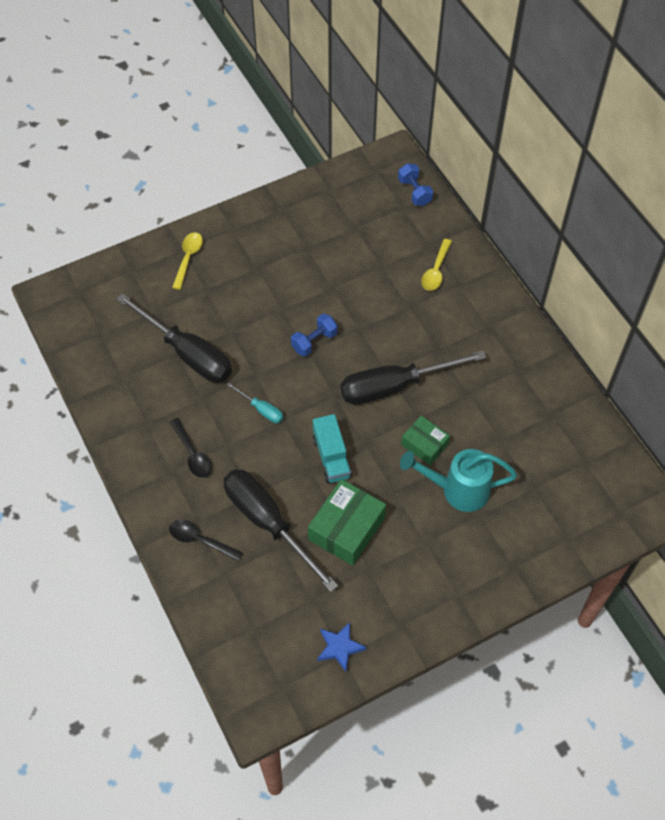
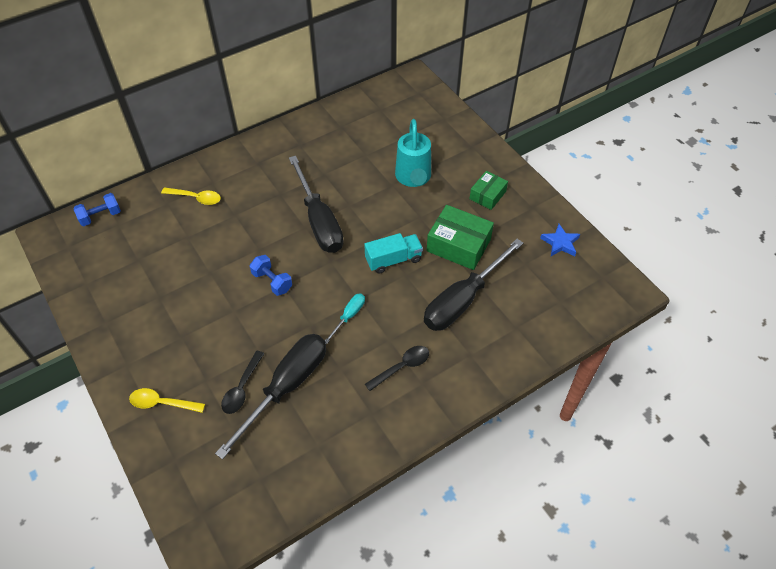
camera: 95 degrees left, 5 degrees down
black spoon [169,520,243,562] -> black spoon moved to [221,351,264,414]
green box [401,416,450,465] -> green box moved to [470,171,508,210]

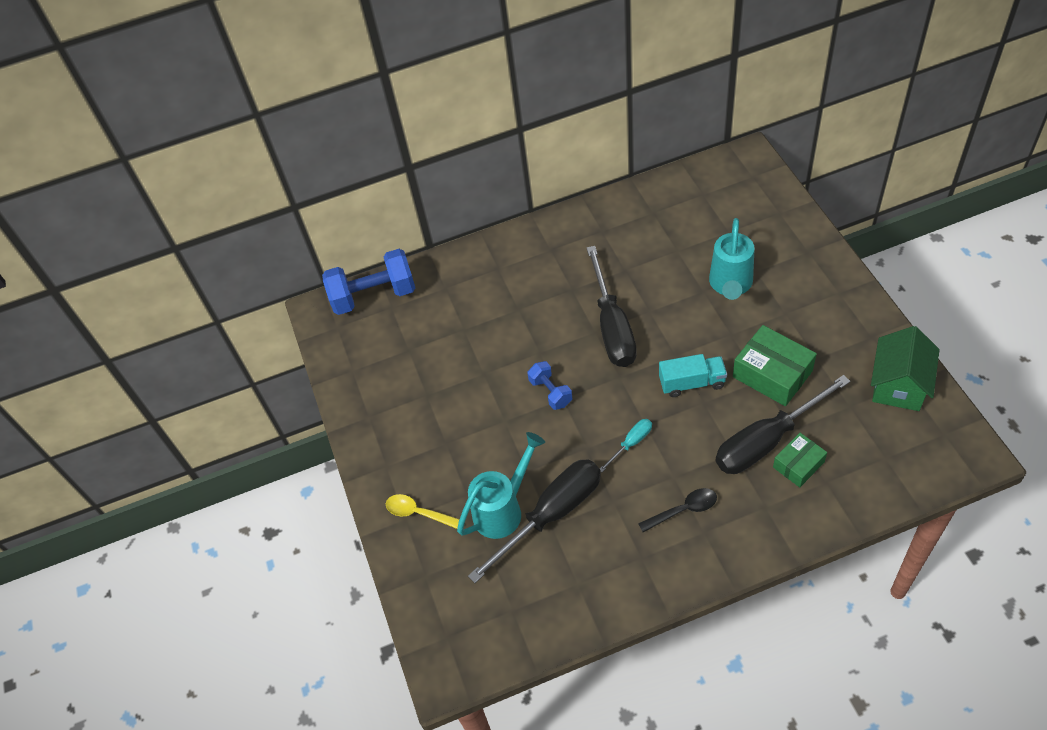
camera: 20 degrees right, 0 degrees up
blue dumbbell [73,193,121,226] -> blue dumbbell [322,249,415,315], size x1.89
yellow spoon [161,187,221,205] -> none
black spoon [221,351,264,414] -> turquoise watering can [457,432,545,539]
green box [470,171,508,210] -> green box moved to [773,433,827,487]
blue star [540,224,580,256] -> green house [871,326,940,411]

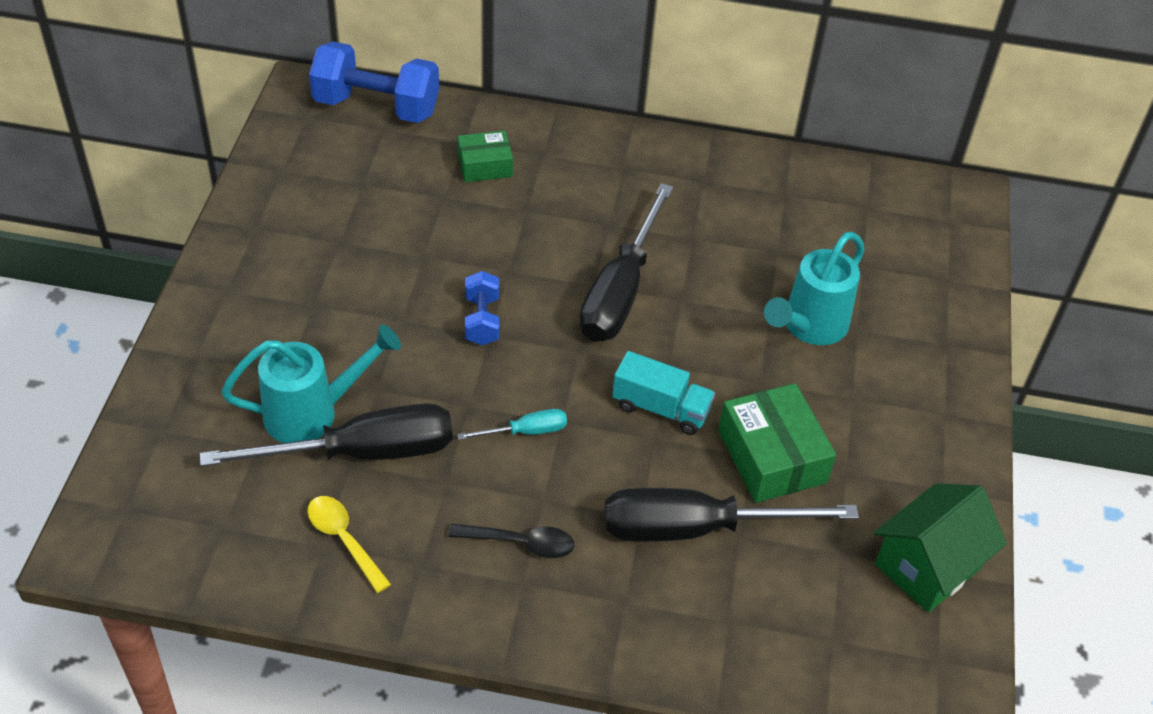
camera: 20 degrees right, 5 degrees down
yellow spoon [386,494,459,529] -> yellow spoon moved to [307,496,391,593]
green box [773,433,827,487] -> green box moved to [458,131,513,182]

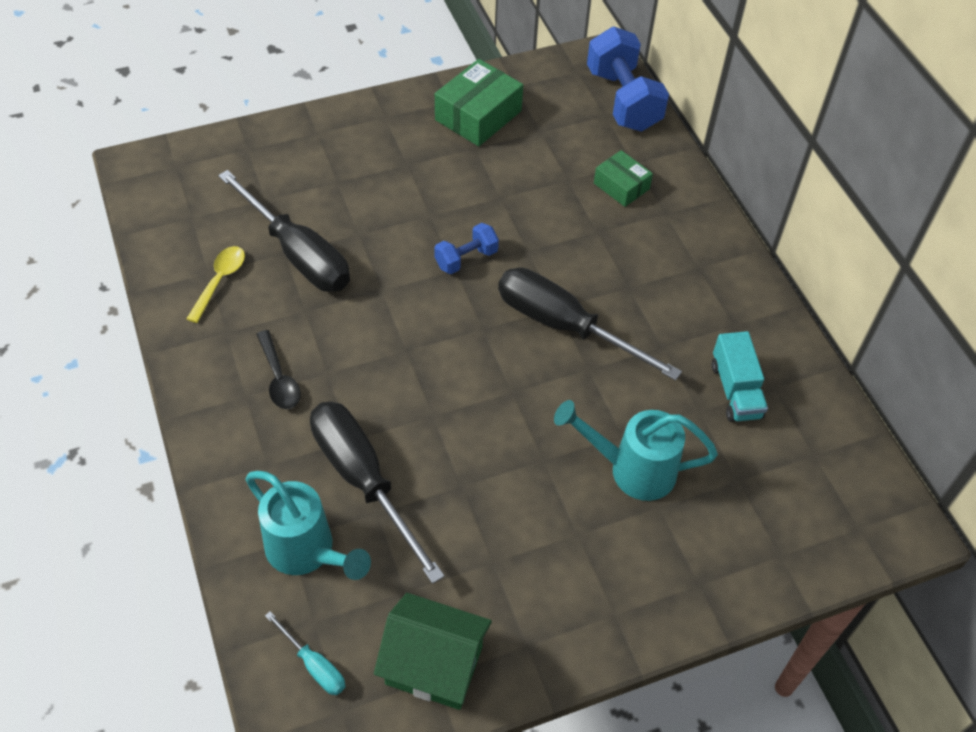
camera: 60 degrees right, 5 degrees up
turquoise watering can [221,324,401,443] -> turquoise watering can moved to [245,471,371,580]
turquoise screwdriver [457,409,567,440] -> turquoise screwdriver moved to [265,611,346,695]
black screwdriver [579,183,673,342] -> black screwdriver turned 45 degrees clockwise [498,267,682,381]
turquoise truck [612,351,715,435] -> turquoise truck moved to [712,331,768,422]
green box [718,383,836,503] -> green box moved to [435,59,523,146]

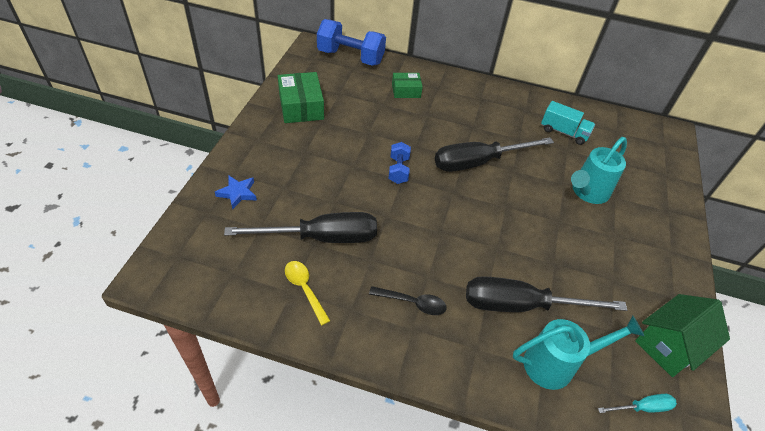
camera: 55 degrees left, 5 degrees down
none -> blue star [215,176,257,209]

